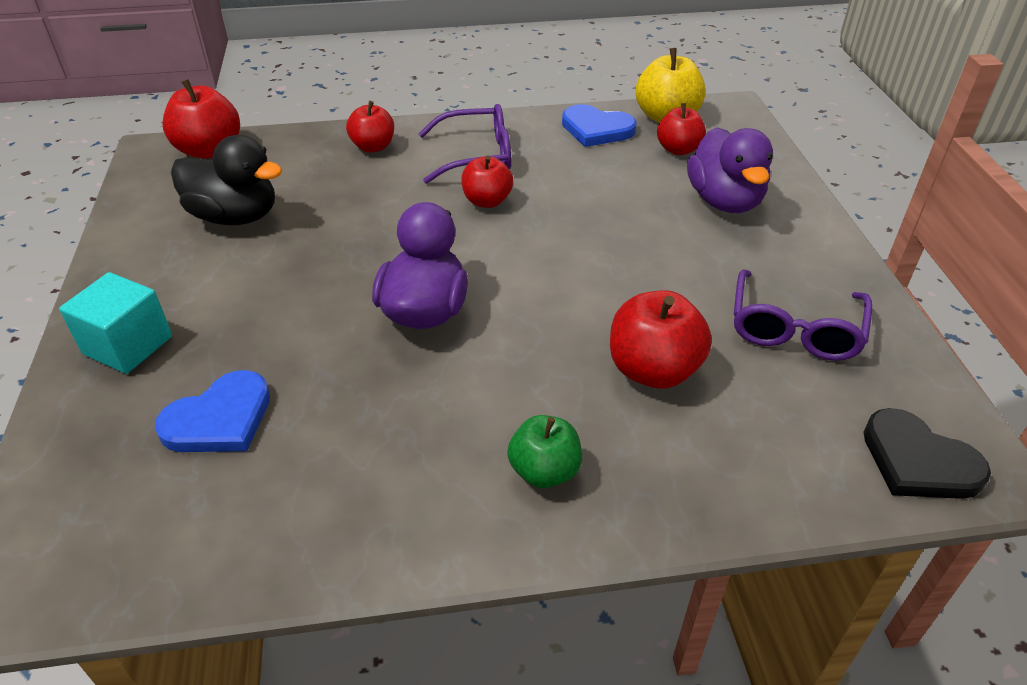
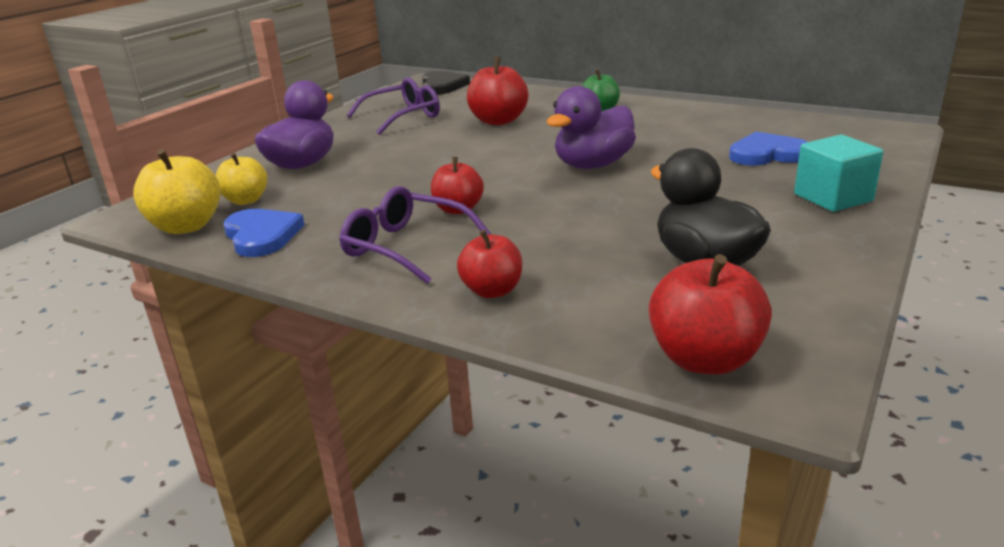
camera: 140 degrees left, 15 degrees down
red apple [657,103,706,155] -> yellow apple [216,152,267,205]

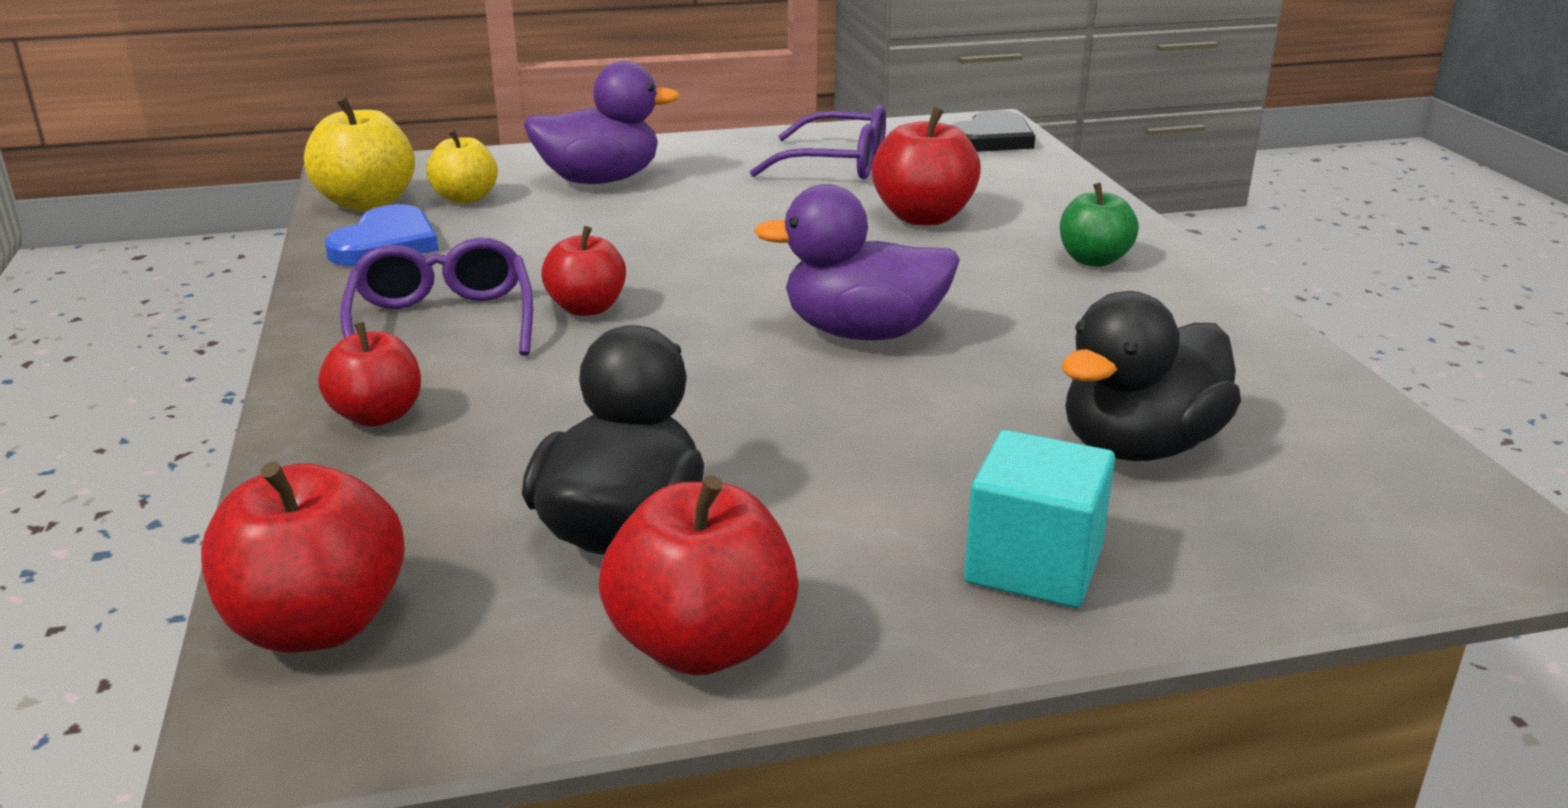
camera: 45 degrees right, 0 degrees up
blue heart [729,132,807,165] -> black duck [1062,291,1241,461]
none -> red apple [599,475,799,675]

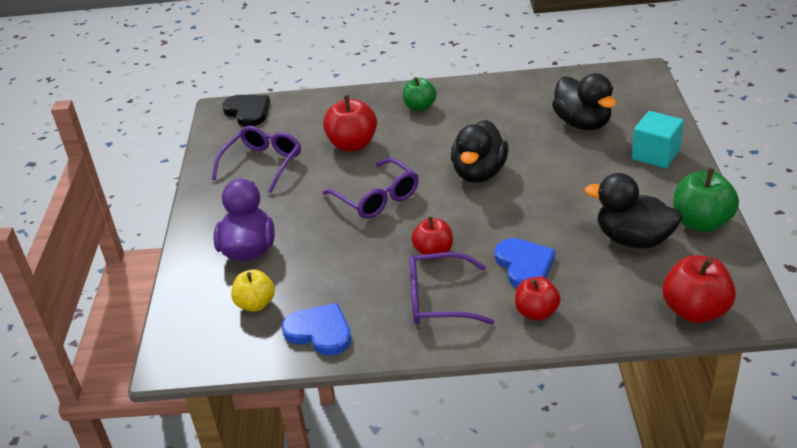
camera: 75 degrees left, 10 degrees up
yellow apple [304,96,415,211] -> none
red apple [599,475,799,675] -> green apple [673,168,739,232]
purple duck [754,184,960,340] -> black duck [451,120,508,183]
none -> purple glasses [323,158,419,219]
none -> blue heart [495,238,556,288]

